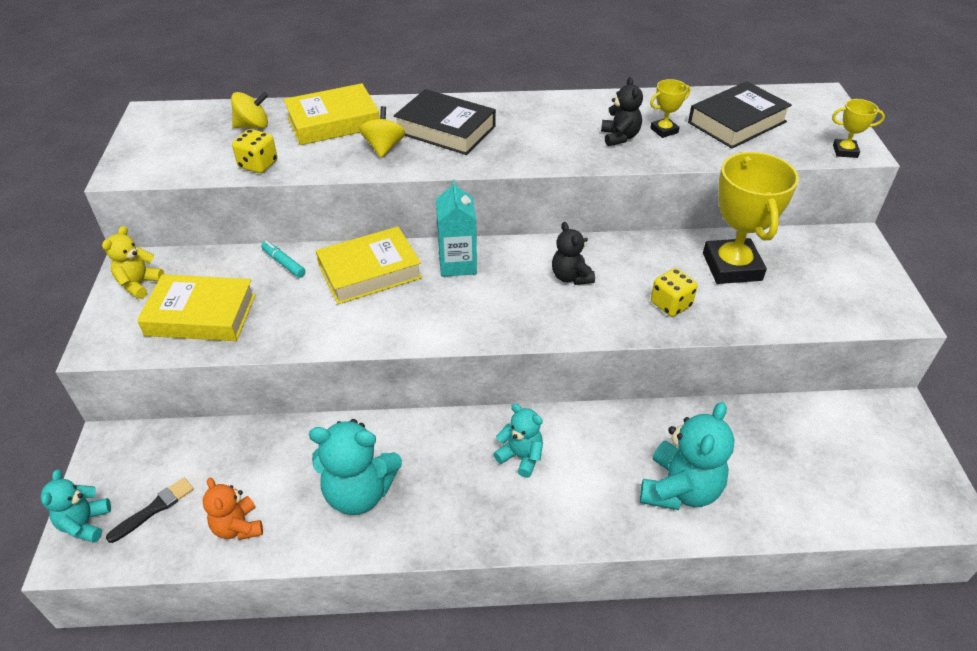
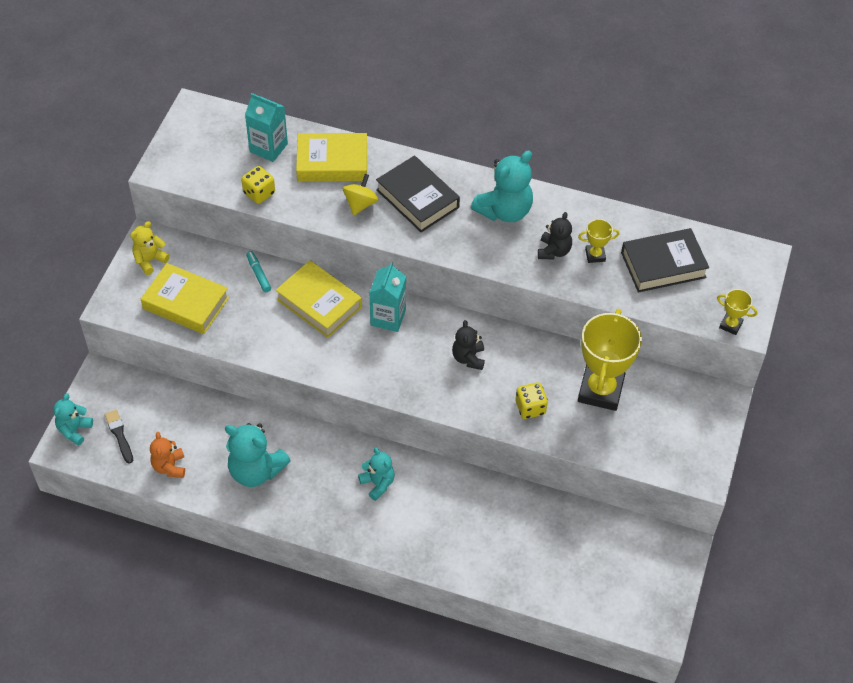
camera: 20 degrees right, 10 degrees up
black brush [106,478,194,543] -> black brush turned 90 degrees counterclockwise [105,410,133,464]
yellow spinning top [231,92,268,129] -> turquoise carton [245,93,288,162]
yellow book [316,227,422,304] -> yellow book turned 45 degrees clockwise [276,260,362,338]
turquoise teddy bear [640,402,735,510] -> turquoise teddy bear moved to [471,151,533,222]

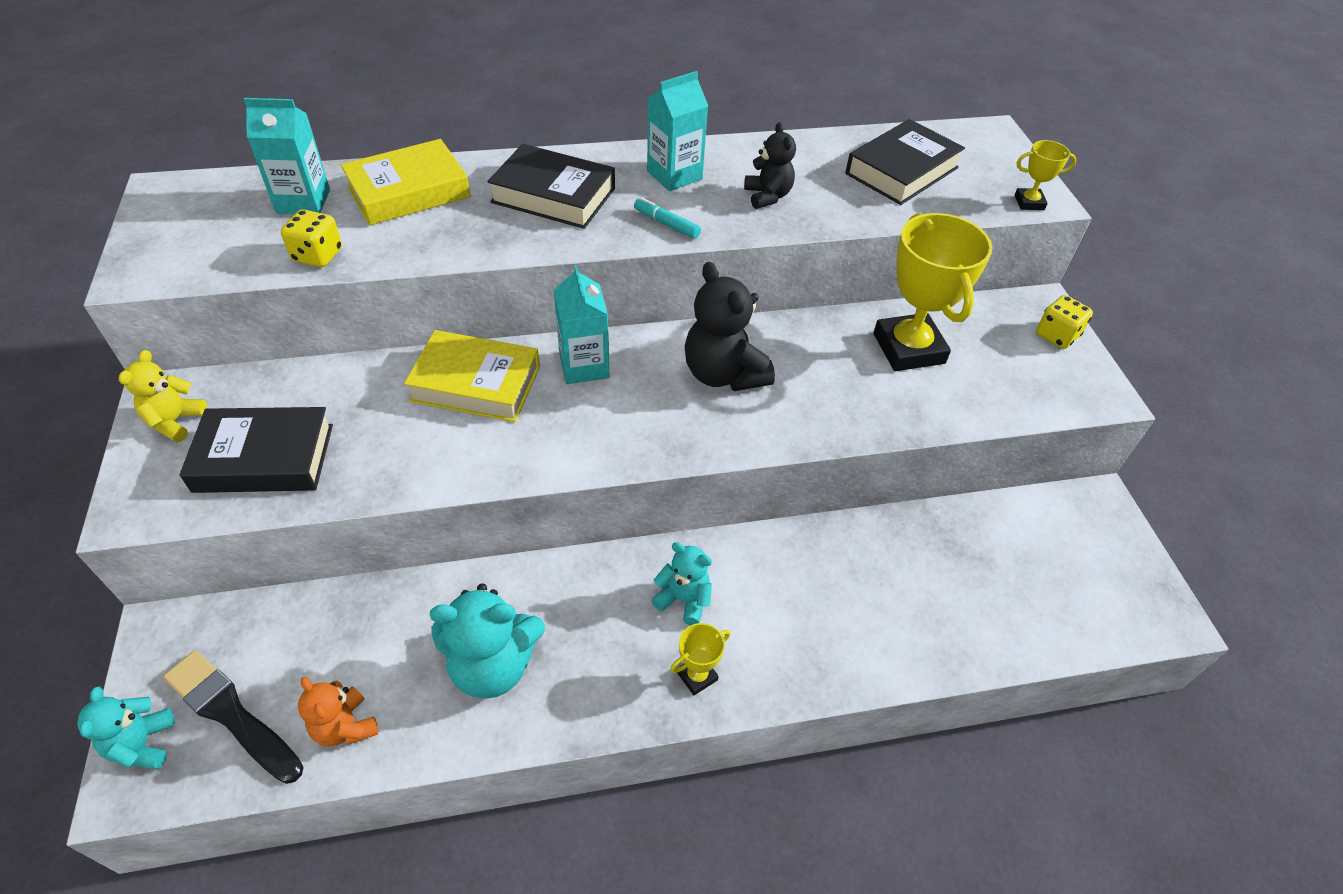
camera: 30 degrees left, 5 degrees down
black brush [105,410,133,464] -> black brush [163,650,304,784], size x1.64
yellow book [141,263,229,334] -> black book [180,407,333,493]
turquoise marker [246,251,271,292] -> turquoise marker moved to [634,197,701,239]
yellow spinning top [343,174,378,215] -> none
black teddy bear [452,320,485,370] -> black teddy bear [685,262,775,391], size x1.68
turquoise teddy bear [471,151,533,222] -> turquoise carton [647,71,708,191]
yellow dice [516,382,548,419] -> yellow dice moved to [1036,295,1093,349]
yellow trophy [578,219,619,263] -> yellow trophy moved to [670,623,730,695]

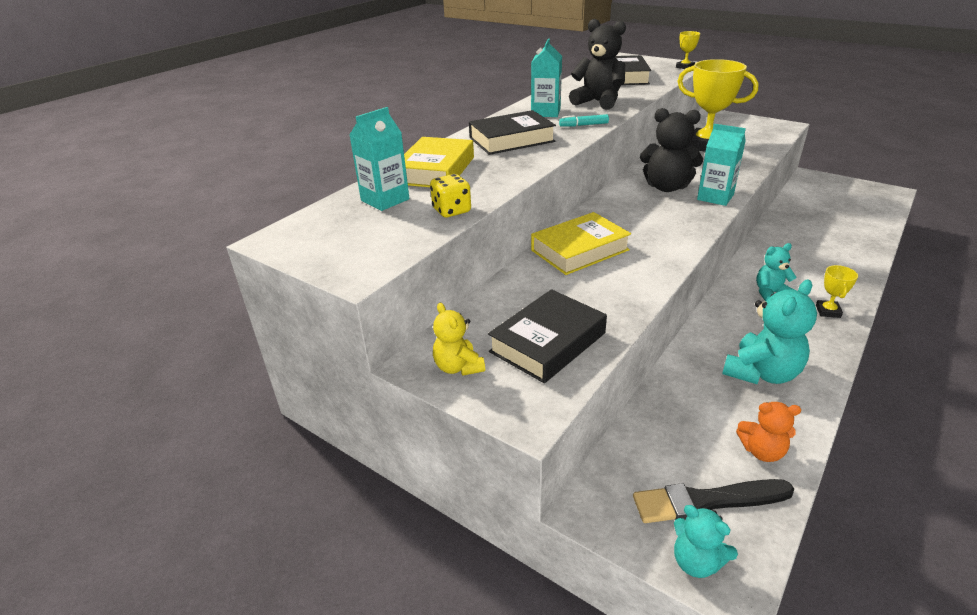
camera: 40 degrees left, 15 degrees down
turquoise carton [554,265,610,384] -> turquoise carton moved to [697,124,746,206]
black teddy bear [744,122,796,209] -> black teddy bear [569,19,626,110], size x1.68
yellow dice [1036,295,1093,349] -> none

